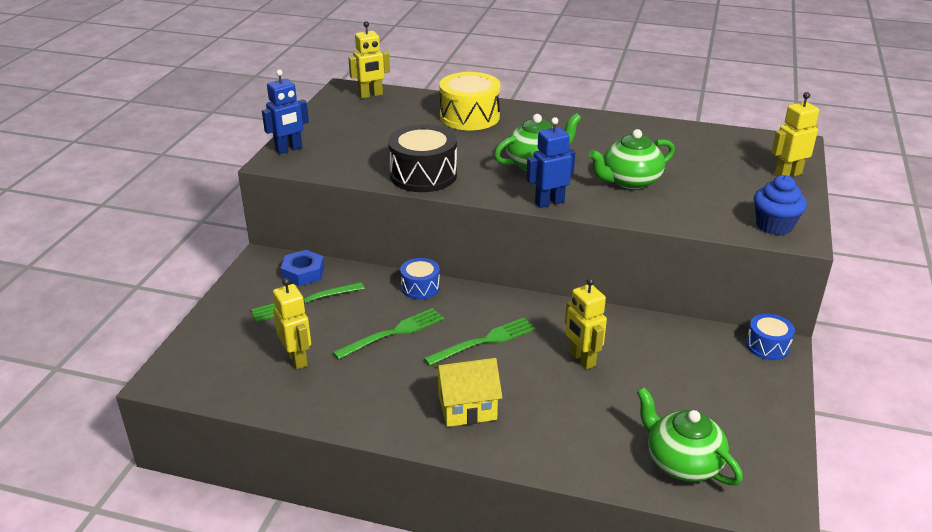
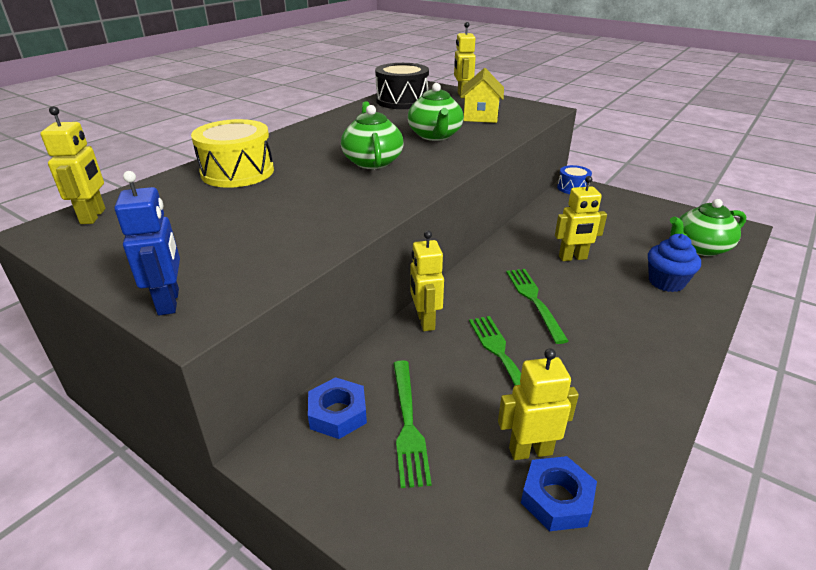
camera: 70 degrees left, 0 degrees up
black drum [388,124,457,192] -> black drum moved to [375,63,429,109]
blue drum [400,258,440,299] -> yellow robot [410,230,444,331]
yellow house [434,358,503,427] -> yellow house moved to [461,68,504,123]
blue robot [526,117,575,208] -> none
blue cupcake [754,175,807,235] -> blue cupcake moved to [648,234,701,292]
none -> blue nut [521,456,597,531]

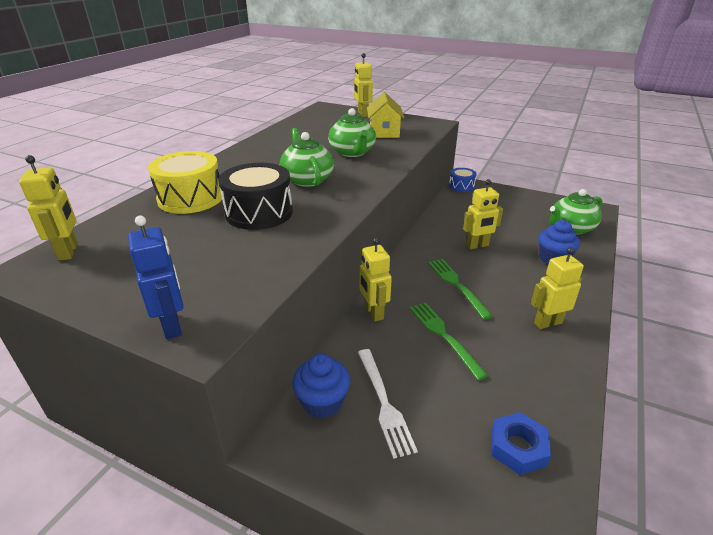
camera: 10 degrees left, 0 degrees up
blue nut [308,377,367,439] -> blue cupcake [292,354,350,418]
black drum [375,63,429,109] -> black drum moved to [219,163,293,230]
green fork [393,360,432,488] -> white fork [358,349,418,459]
yellow robot [498,348,579,460] -> yellow robot moved to [531,247,584,329]

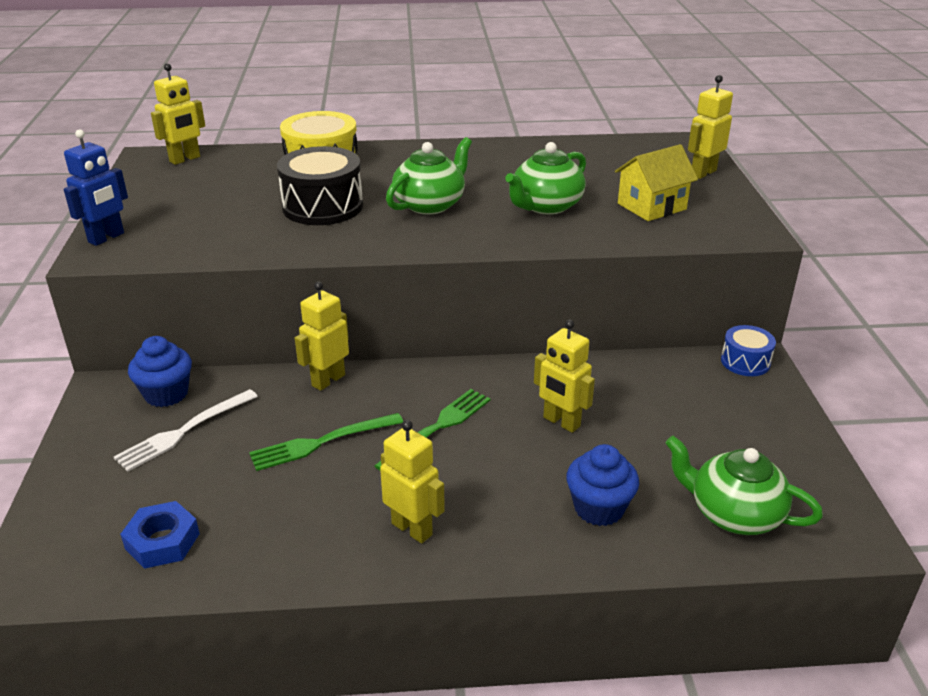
camera: 60 degrees right, 0 degrees up
green fork [409,302,489,380] -> green fork turned 150 degrees counterclockwise [249,413,403,471]

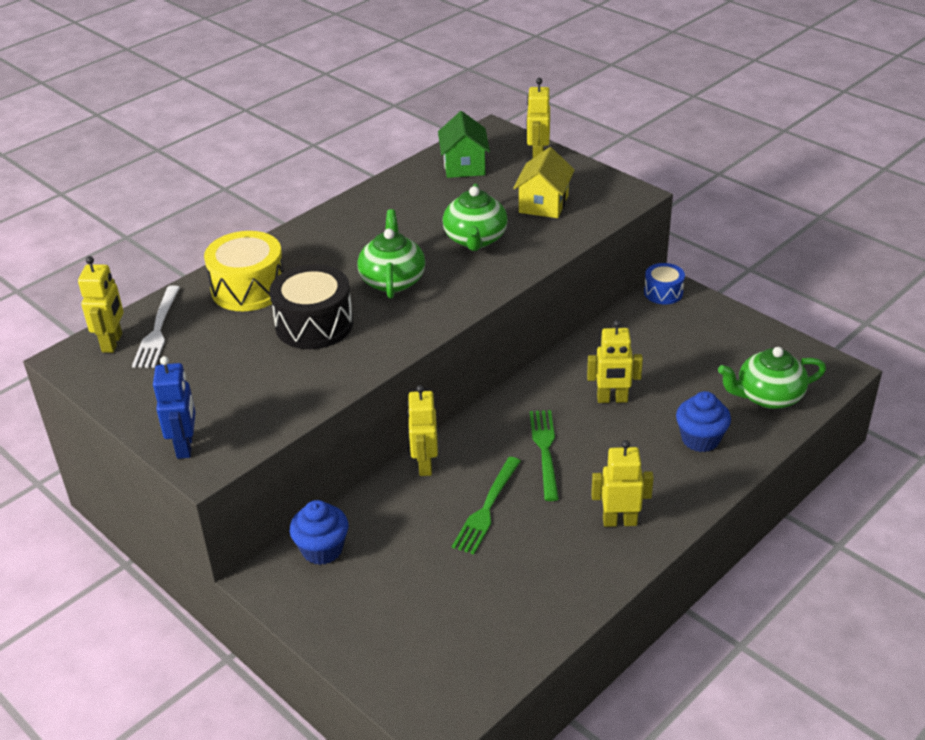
camera: 40 degrees left, 5 degrees up
white fork [114,389,258,472] -> white fork moved to [132,285,180,368]
blue nut [120,501,200,569] -> none
none -> green house [438,111,490,178]

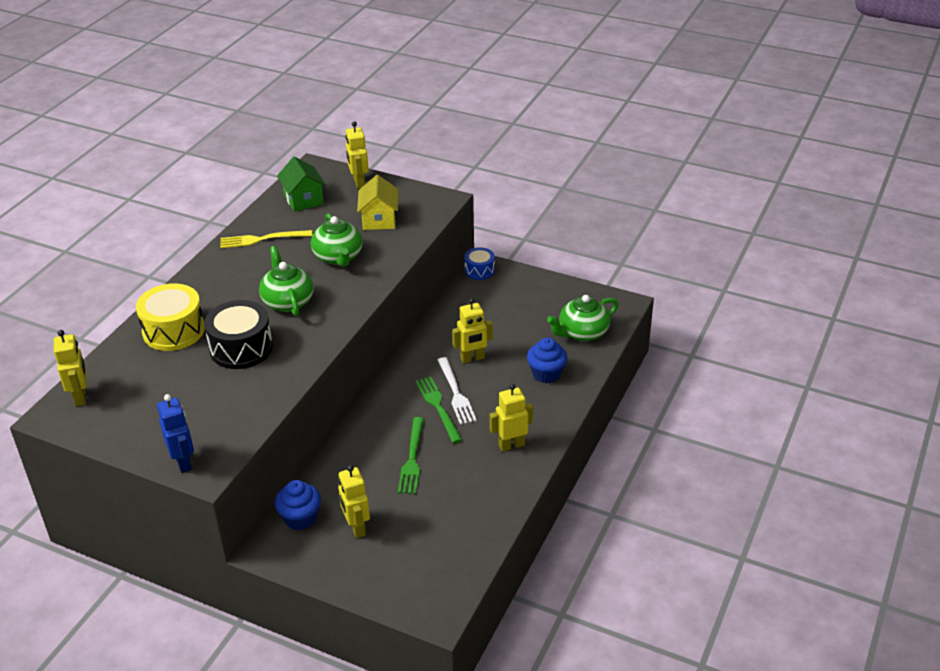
camera: 20 degrees left, 0 degrees up
white fork [132,285,180,368] -> white fork moved to [438,357,477,425]
yellow robot [407,385,438,476] -> yellow robot moved to [338,465,370,538]
none -> yellow fork [220,230,313,248]

